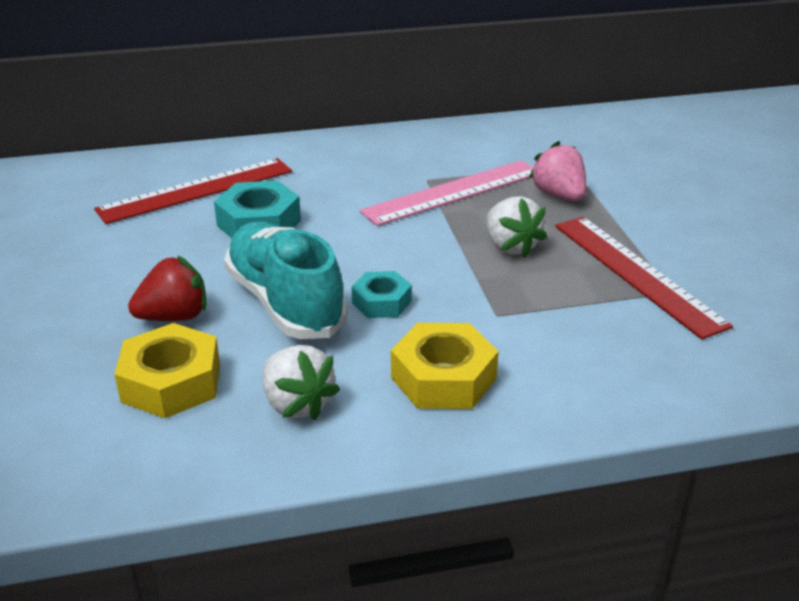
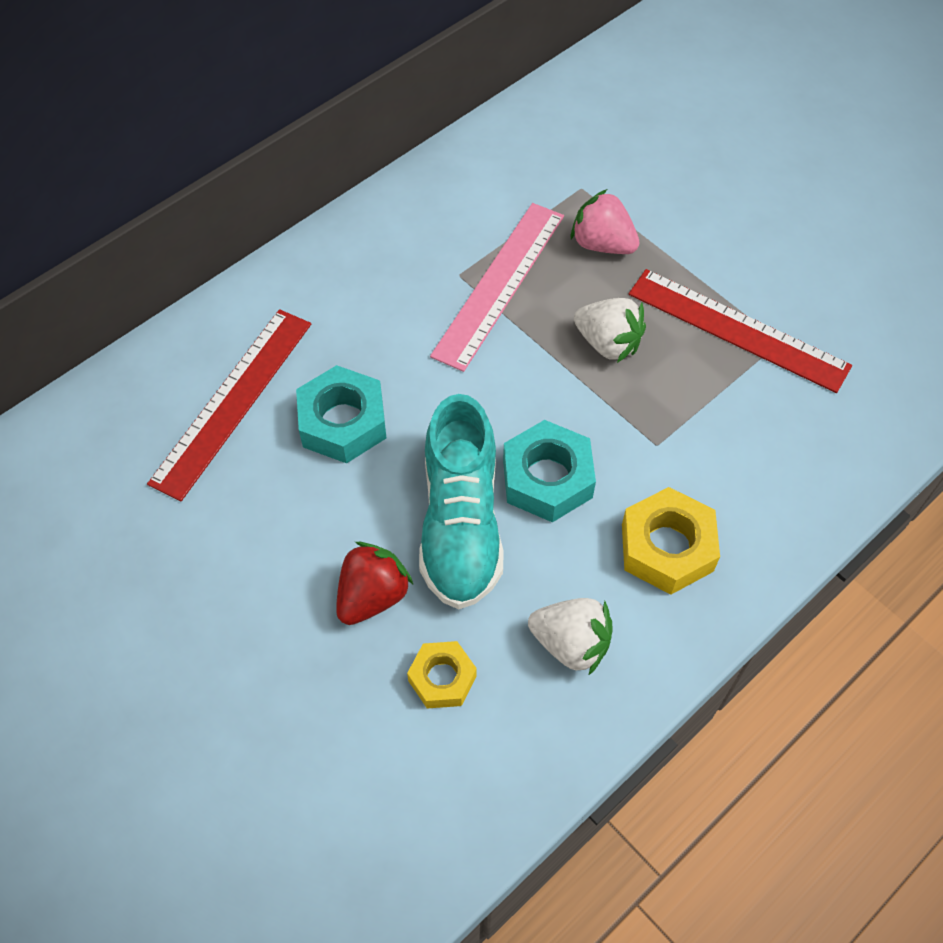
camera: 30 degrees left, 25 degrees up
yellow nut [114,323,220,418] -> yellow nut [407,641,477,708], size x0.63
turquoise shoe [224,222,348,339] -> turquoise shoe turned 120 degrees counterclockwise [419,394,503,609]
turquoise nut [351,271,412,318] -> turquoise nut [503,420,596,522], size x1.58

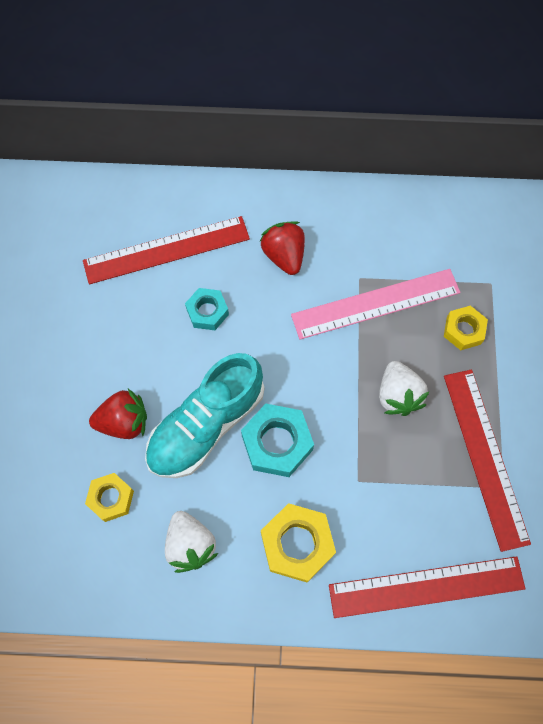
camera: 45 degrees right, 10 degrees up
turquoise nut [296,365,386,463] -> turquoise nut [185,288,229,330], size x0.63
pink strawberry [571,189,640,254] -> yellow nut [444,306,488,350]
none -> red strawberry [259,221,305,275]
none -> red ruler [329,556,525,618]

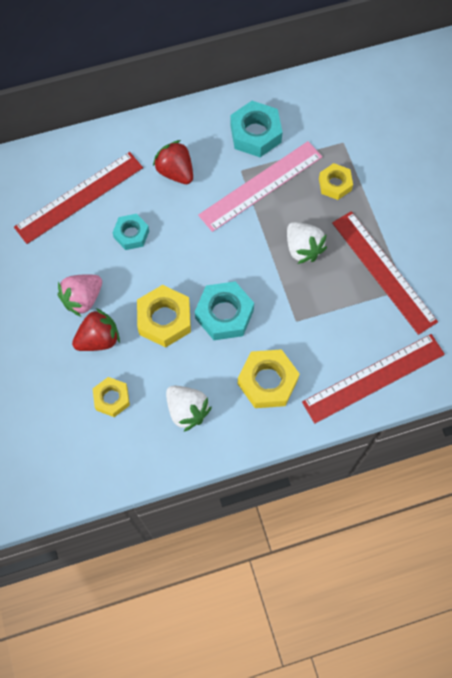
camera: 20 degrees left, 0 degrees up
turquoise shoe [145,353,264,478] -> yellow nut [137,285,191,348]
none -> pink strawberry [58,274,102,317]
none -> turquoise nut [230,101,282,157]

